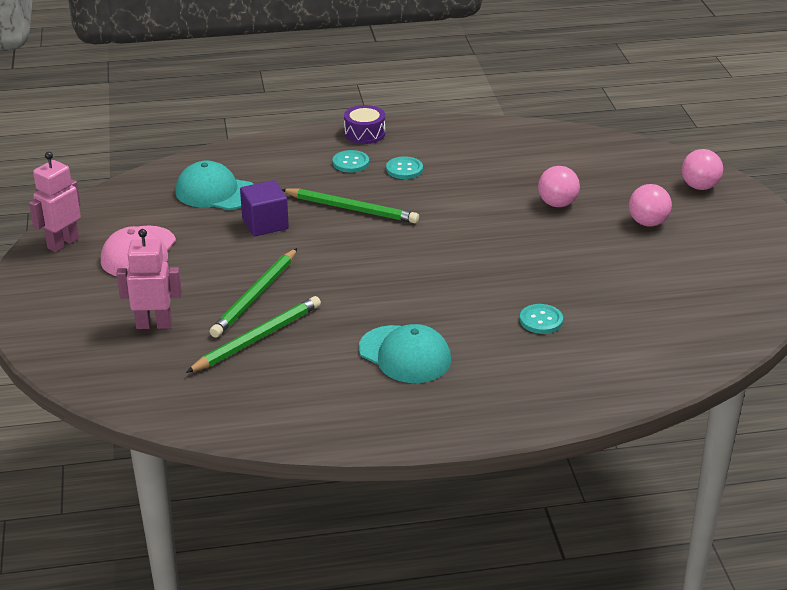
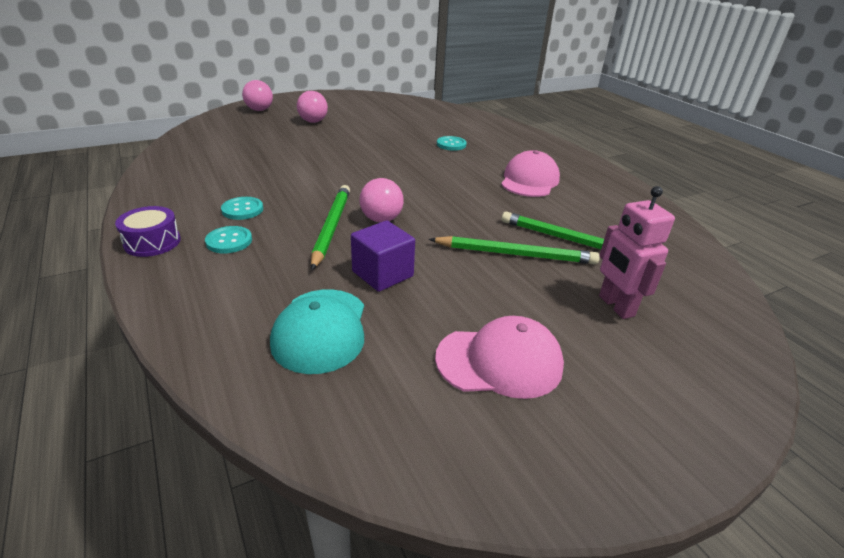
camera: 110 degrees left, 0 degrees up
pink robot [29,152,81,252] -> none
turquoise cap [359,324,451,383] -> pink cap [501,150,560,197]
pink ball [538,166,580,207] -> pink ball moved to [359,178,404,222]

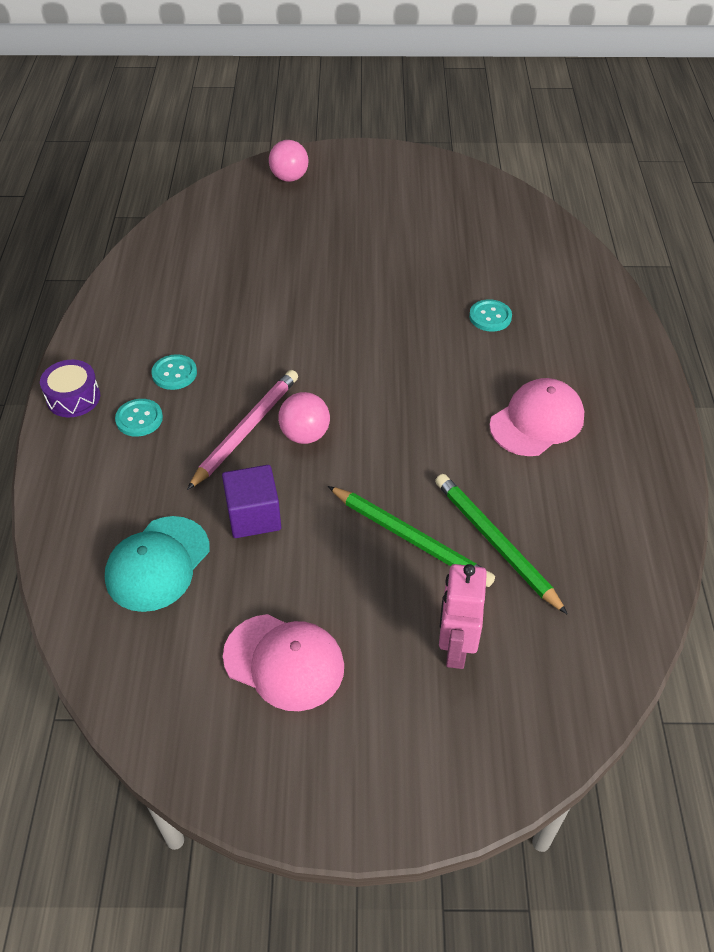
camera: 30 degrees right, 15 degrees up
pink ball [297,91,328,123] -> none
green pencil [311,185,350,270] -> pink pencil [187,370,298,490]

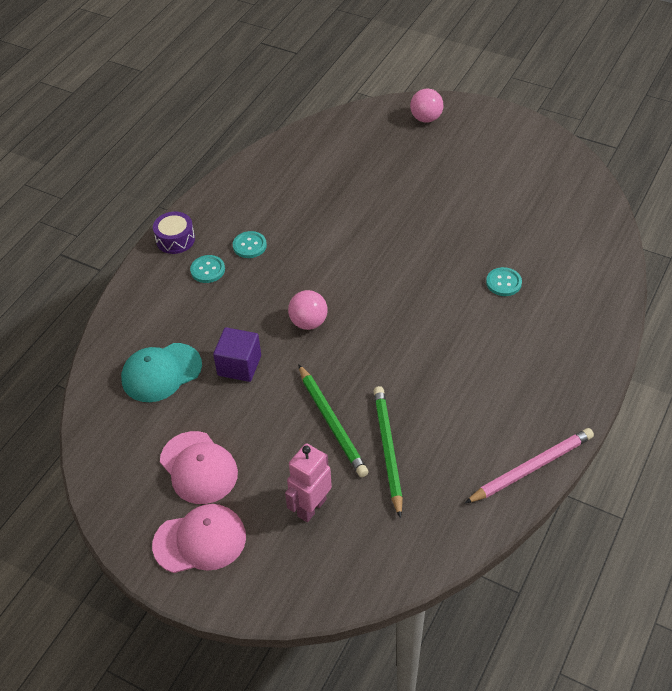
camera: 30 degrees right, 0 degrees up
pink pencil [187,370,298,490] -> pink pencil moved to [465,428,594,503]
pink cap [489,378,584,456] -> pink cap moved to [152,504,246,573]

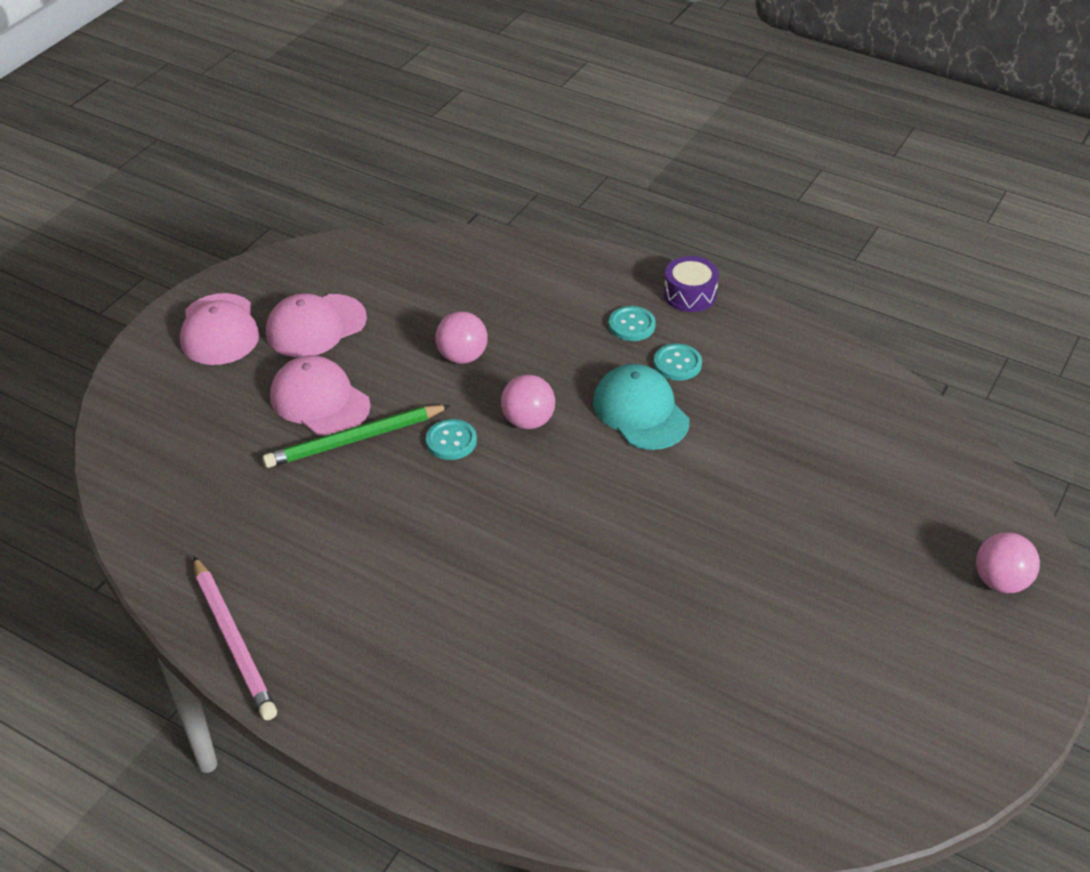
camera: 90 degrees right, 5 degrees down
turquoise cap [121,343,202,402] -> turquoise cap moved to [593,364,690,450]
purple cube [213,327,261,382] -> pink ball [436,312,487,364]
pink robot [285,443,332,522] -> none
green pencil [374,386,403,518] -> none
turquoise button [486,267,522,296] -> turquoise button moved to [426,419,477,460]
none -> pink cap [270,355,370,436]

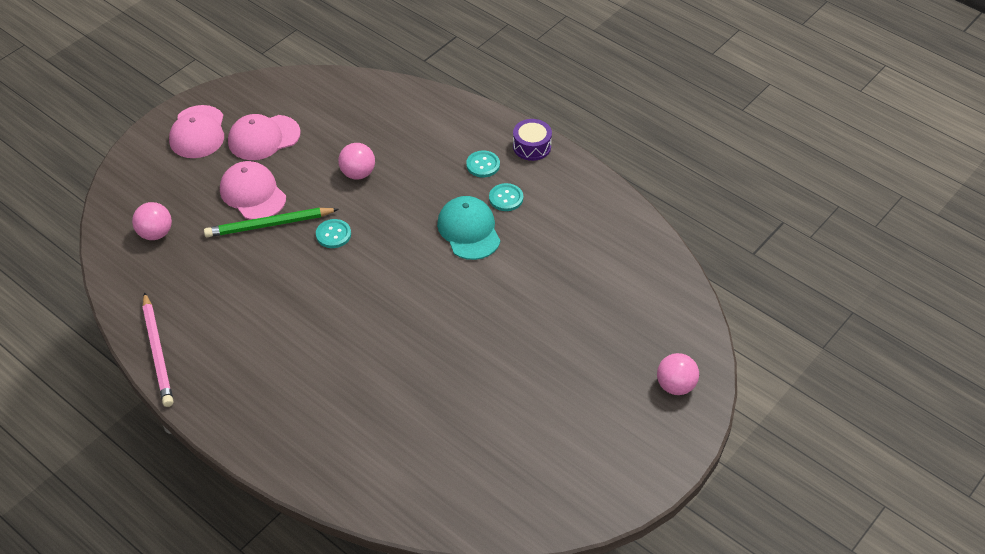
camera: 10 degrees right, 5 degrees up
pink ball [501,375,555,429] -> pink ball moved to [132,202,172,240]

